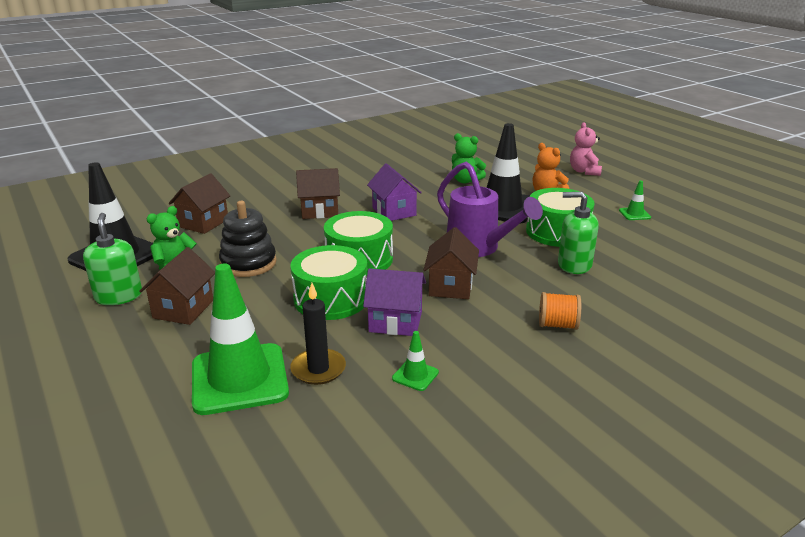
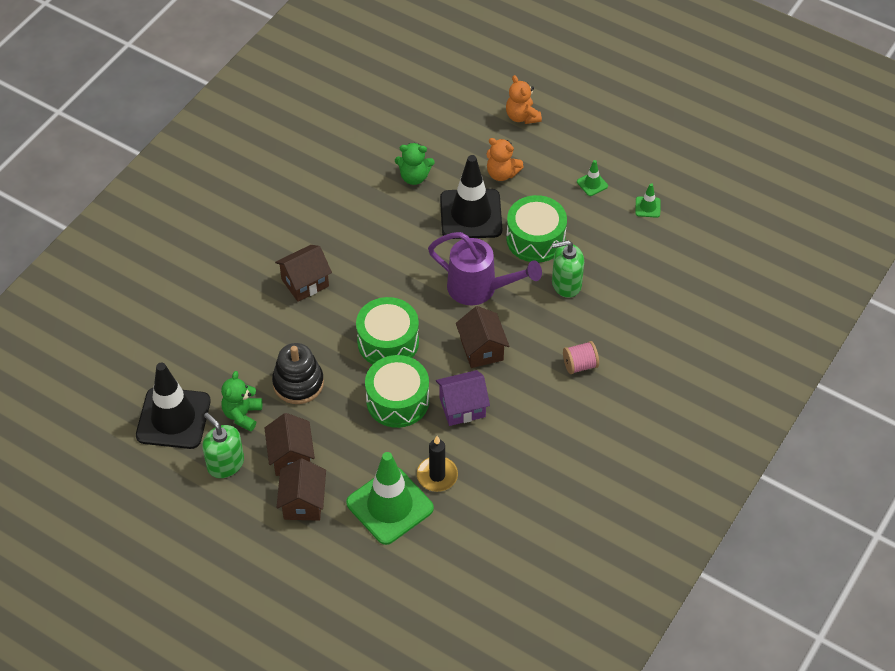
camera: 25 degrees left, 25 degrees up
brown house [169,173,230,234] -> brown house moved to [277,458,326,521]
purple house [367,163,422,221] -> none
green traffic cone [392,331,439,391] -> green traffic cone moved to [635,183,661,218]
orange spool [539,292,581,330] -> pink spool [563,341,599,374]
pink teddy bear [570,122,602,176] -> orange teddy bear [506,75,542,124]

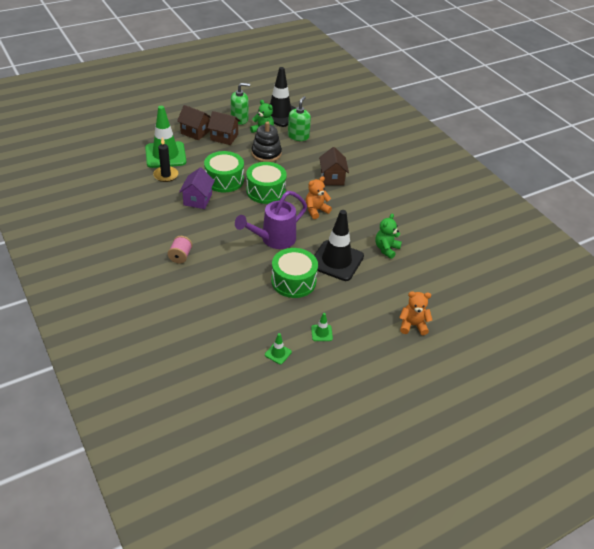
camera: 115 degrees right, 10 degrees down
brown house [456,306,509,368] -> none
orange teddy bear [487,138,524,181] -> orange teddy bear moved to [306,176,332,219]
green soap dispenser [552,240,584,298] -> green soap dispenser moved to [288,96,311,141]

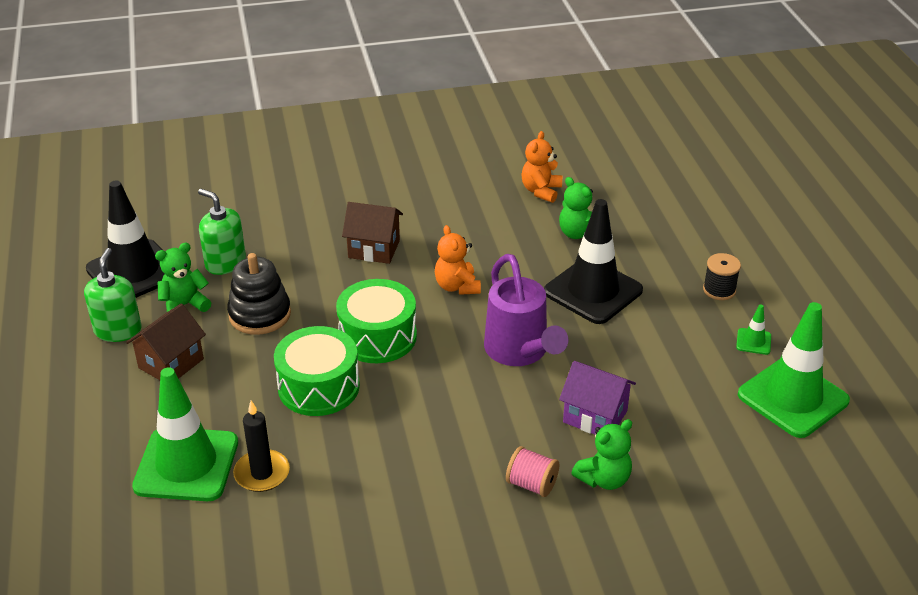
camera: 70 degrees left, 5 degrees down
brown house [177,105,211,140] -> none
purple house [179,167,215,209] -> purple house moved to [559,361,636,434]
green traffic cone [265,333,292,365] -> green traffic cone [738,302,850,438], size x2.43
green drum [271,248,318,298] -> none
orange teddy bear [399,291,432,335] -> orange teddy bear moved to [521,131,562,203]
none -> green teddy bear [571,419,632,490]
none -> black spool [703,253,741,300]

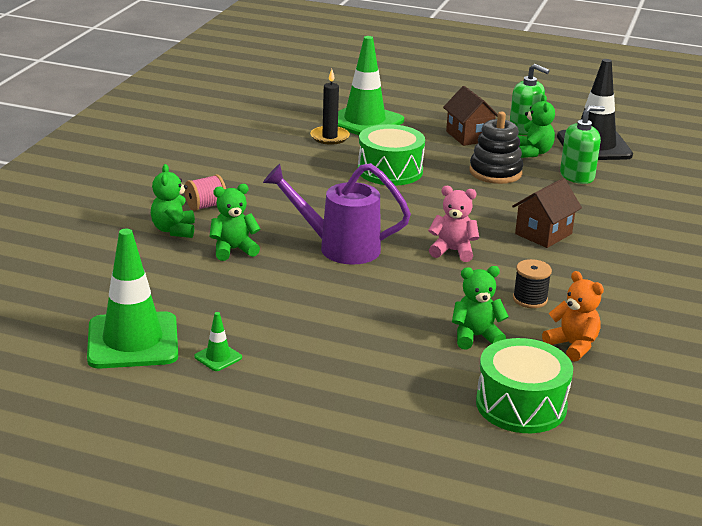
camera: 120 degrees right, 10 degrees down
green drum [336,279,417,363] -> green drum moved to [476,338,573,433]
orange teddy bear [435,225,481,295] -> pink teddy bear [428,186,479,262]
black traffic cone [544,199,643,324] -> none
purple house [559,361,636,434] -> green teddy bear [209,184,260,261]
black spool [703,253,741,300] -> black spool moved to [513,259,552,308]

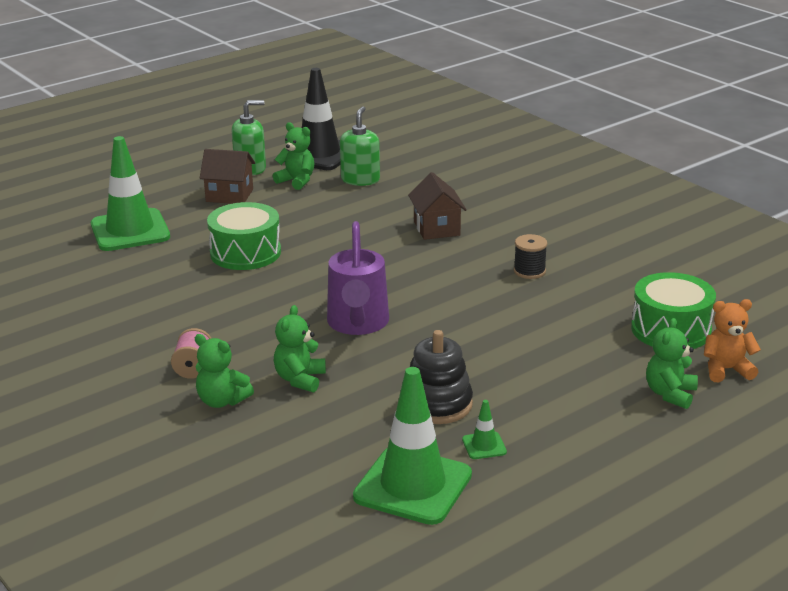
camera: 55 degrees left, 0 degrees up
purple watering can [263,163,411,265] -> purple watering can turned 45 degrees counterclockwise [327,221,389,335]
black candle [310,69,350,145] -> none
pink teddy bear [428,186,479,262] -> none
green teddy bear [452,266,509,350] -> green teddy bear moved to [646,318,698,409]
black stacking toy [469,112,523,184] -> black stacking toy moved to [410,330,473,424]
orange teddy bear [542,271,604,362] -> orange teddy bear moved to [704,299,761,382]

